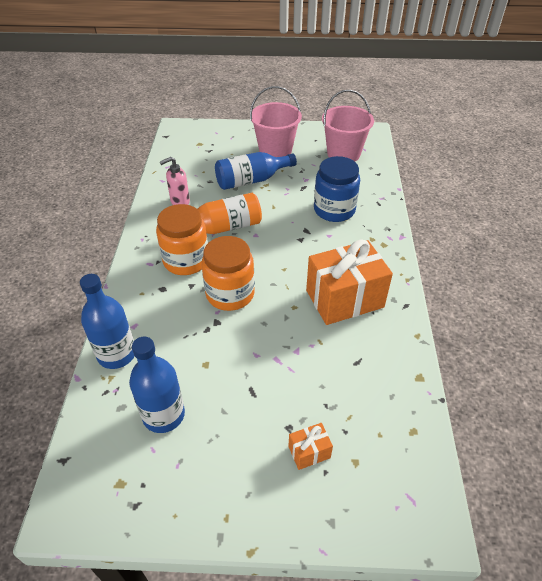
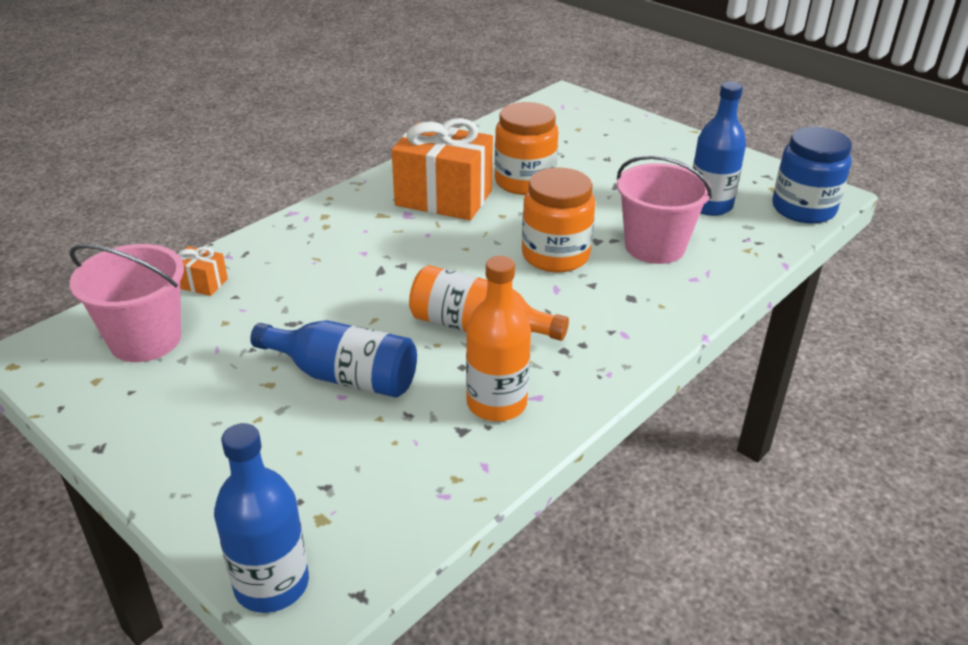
camera: 140 degrees left, 10 degrees down
blue bottle [80,274,134,369] -> blue bottle moved to [214,423,309,613]
orange jar [156,204,208,275] -> orange jar moved to [494,102,558,195]
pink soap dispenser [160,157,190,205] -> orange bottle [466,256,531,421]
pink bucket [250,86,302,157] -> pink bucket moved to [617,155,712,264]
orange gift [288,423,333,470] -> orange gift moved to [178,246,228,296]
blue jar [314,156,360,222] -> blue jar moved to [772,127,852,224]

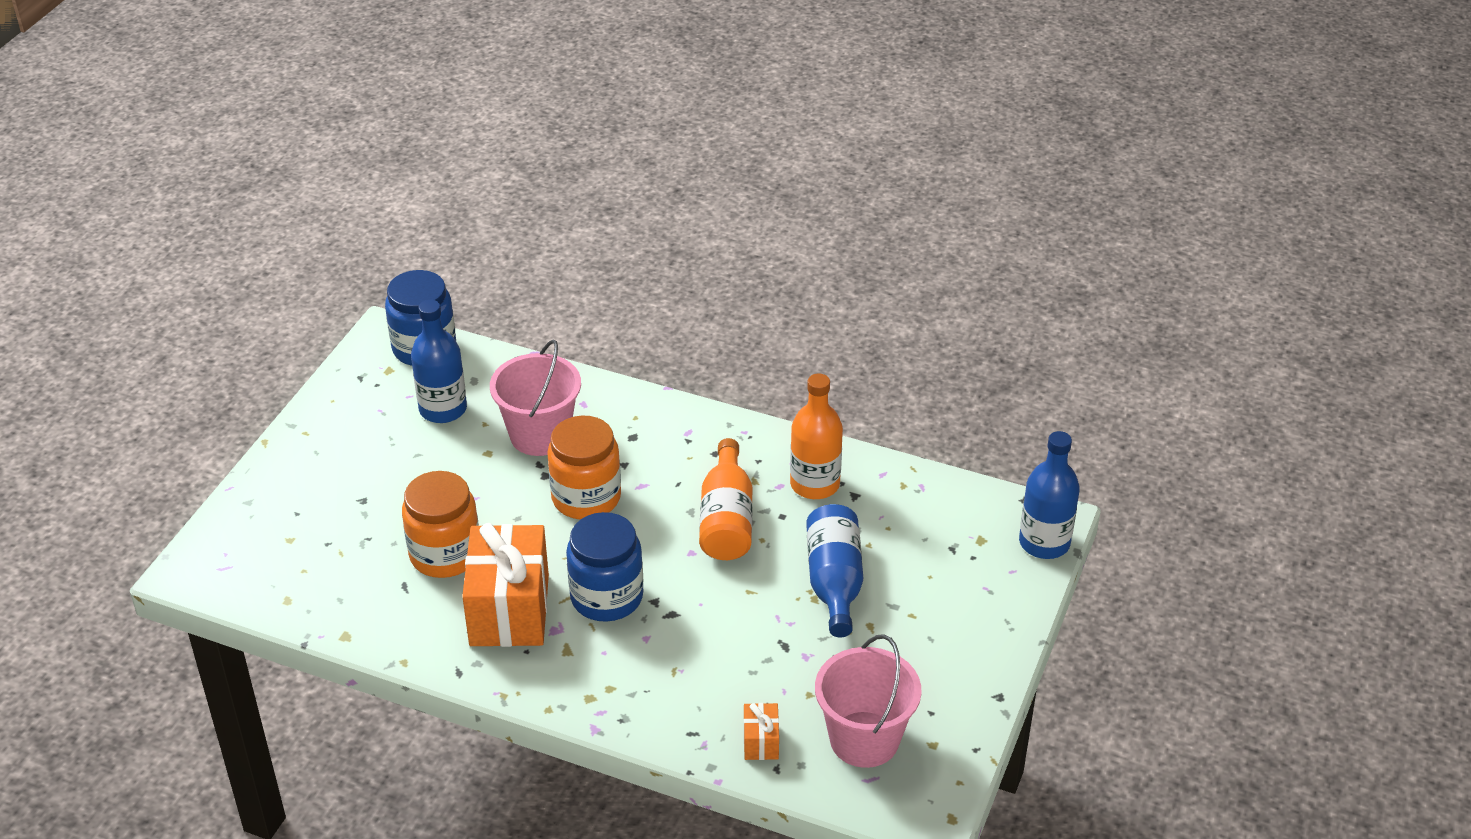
camera: 110 degrees left, 5 degrees up
none -> blue jar [566,512,643,622]

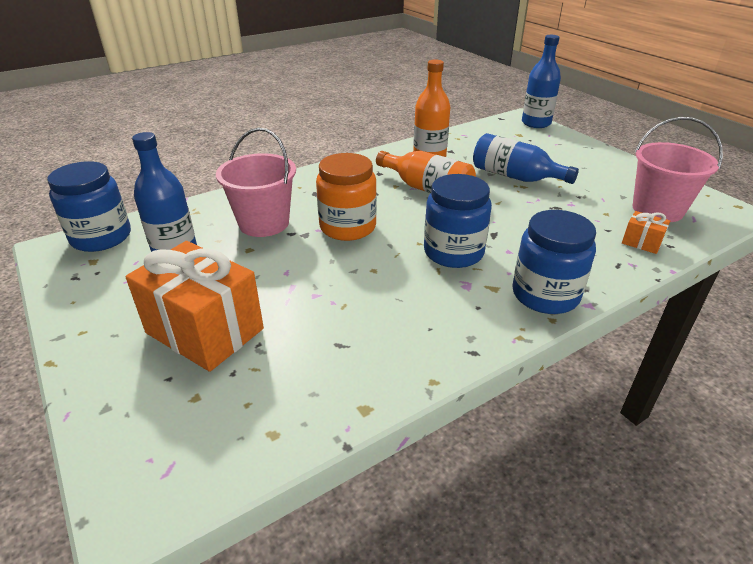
camera: 55 degrees left, 5 degrees down
orange jar [402,471,479,578] -> none
orange gift [462,523,549,647] -> orange gift moved to [125,241,264,372]
none -> blue jar [512,210,596,314]

